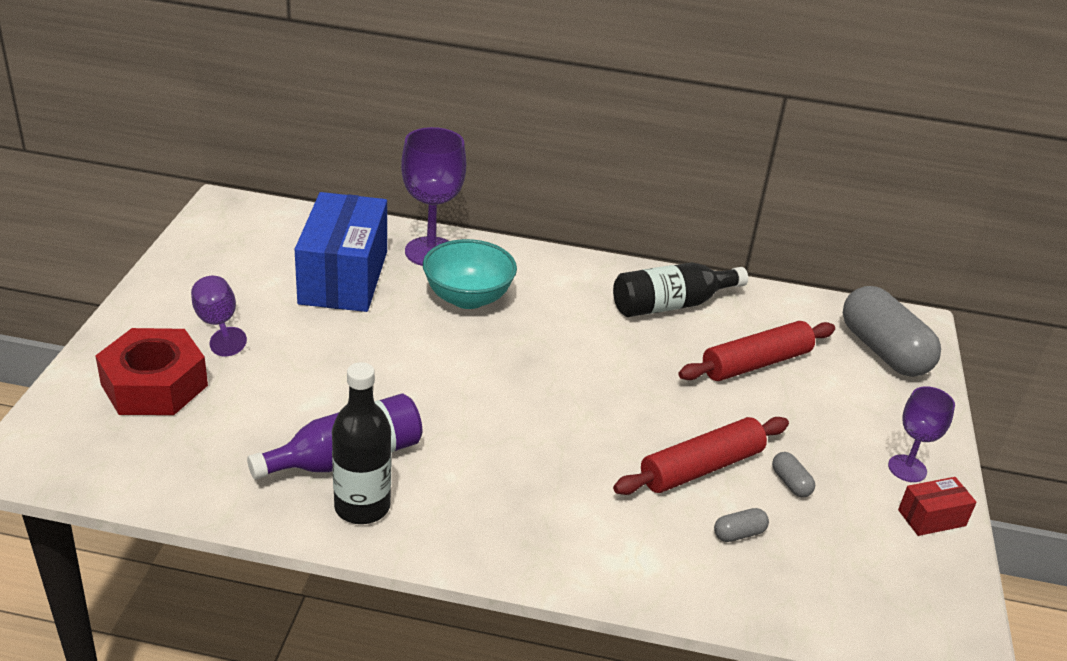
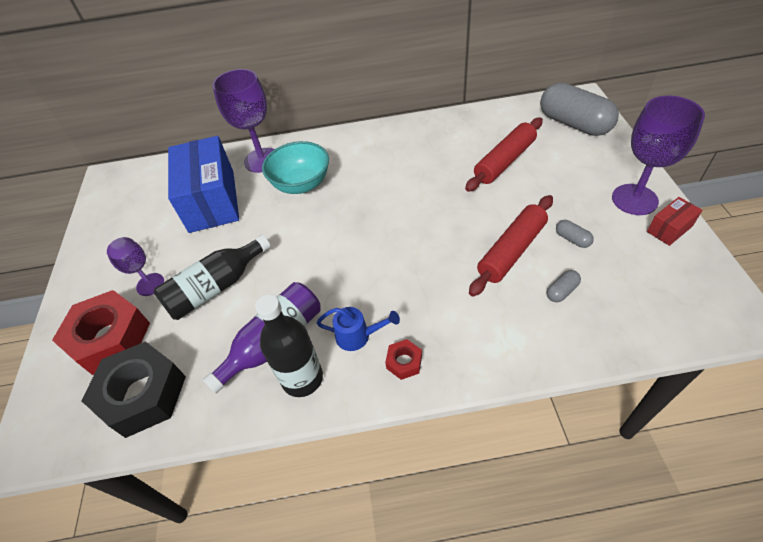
camera: 10 degrees left, 15 degrees up
black bottle [613,262,748,317] -> black bottle moved to [154,235,271,320]
purple goblet [888,386,955,482] -> purple goblet [612,96,705,215], size x1.66
none -> black nut [82,341,186,438]
none -> blue watering can [317,307,400,351]
none -> red nut [385,339,422,380]

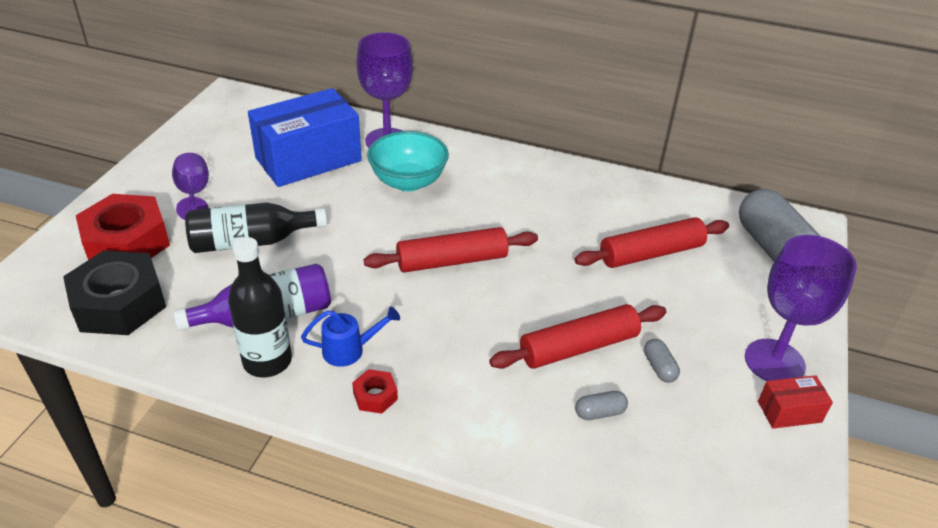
camera: 20 degrees right, 10 degrees down
blue box [168,136,239,233] -> blue box turned 45 degrees clockwise [248,88,362,187]
blue watering can [317,307,400,351] -> blue watering can turned 45 degrees counterclockwise [301,307,400,367]
none -> red rolling pin [363,227,538,273]

